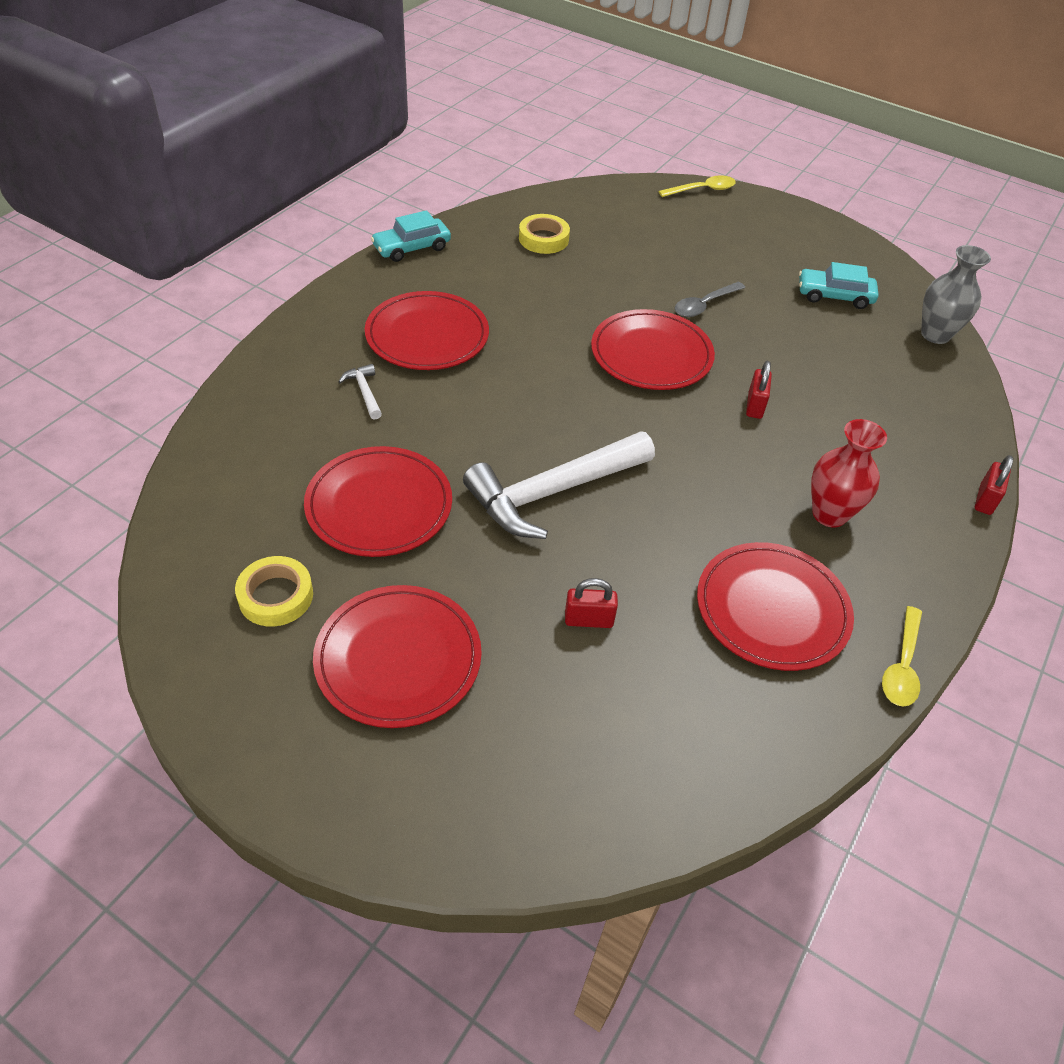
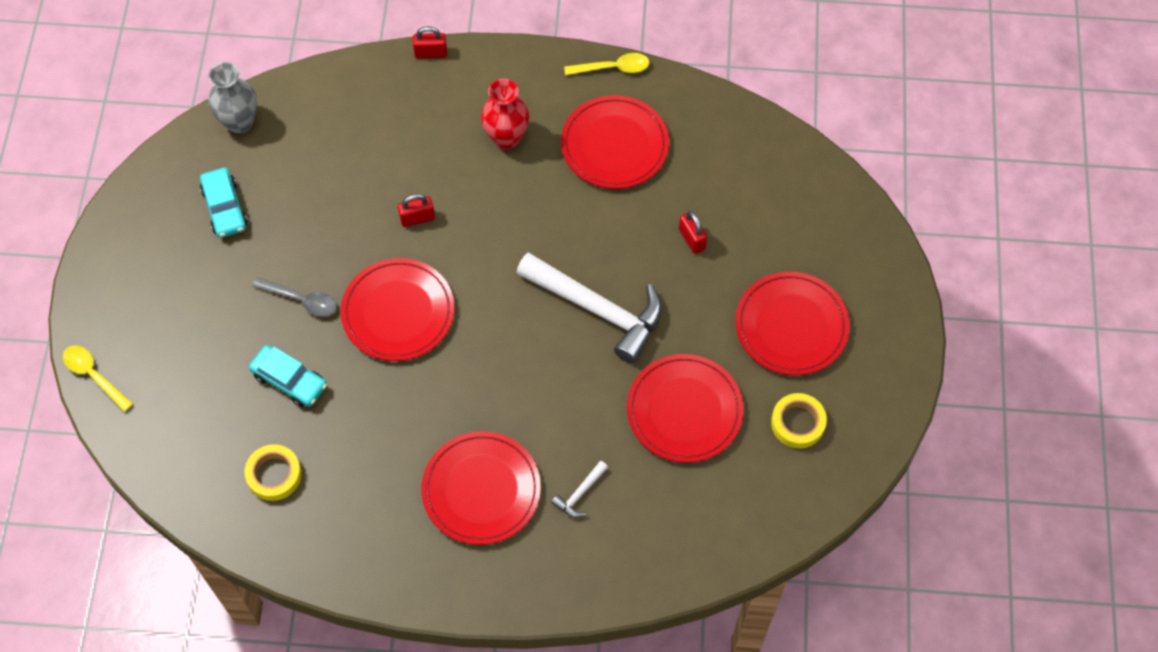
camera: 115 degrees left, 15 degrees up
turquoise car [371,210,451,262] -> turquoise car moved to [249,345,327,407]

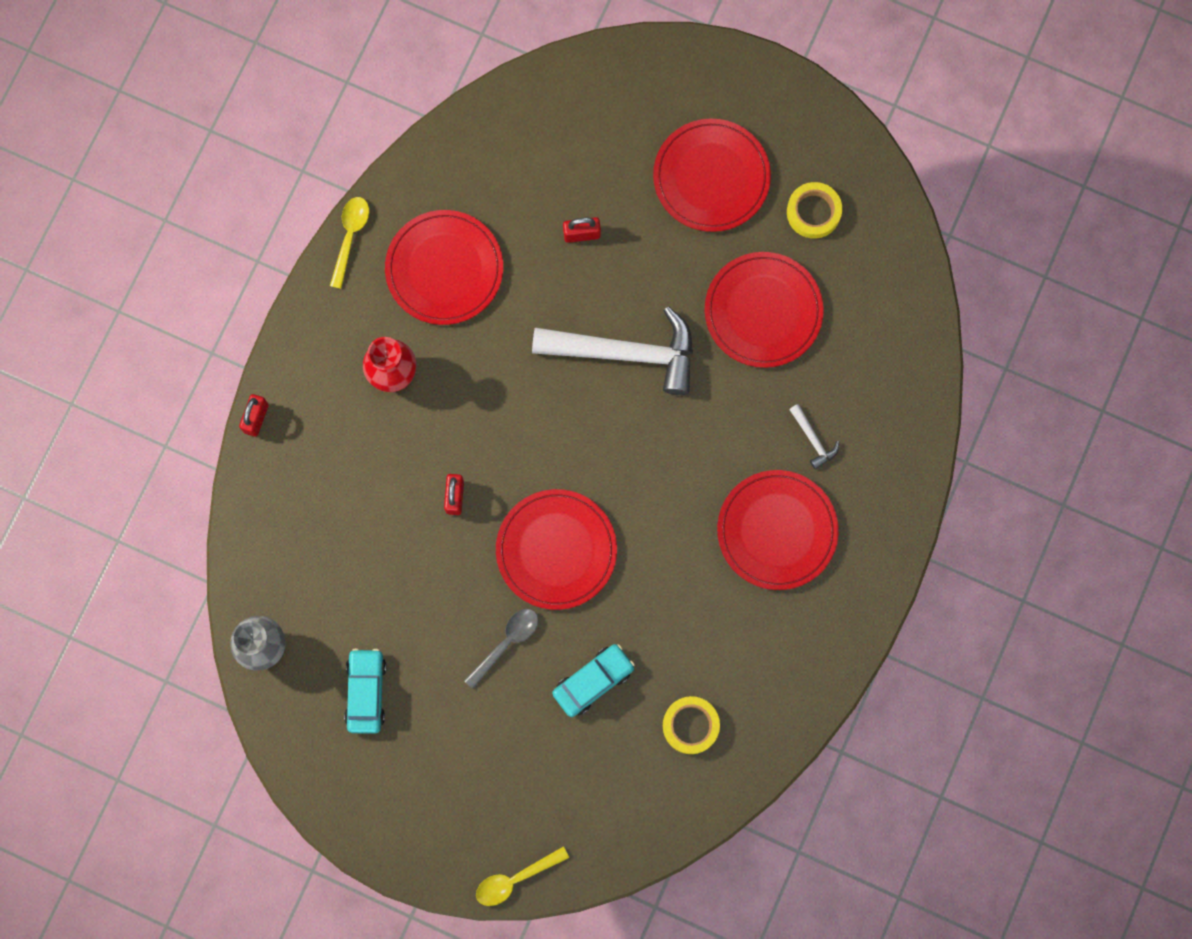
camera: 70 degrees left, 15 degrees up
turquoise car [200,167,248,238] -> turquoise car turned 90 degrees counterclockwise [344,648,386,734]
white hammer [516,252,662,364] -> white hammer turned 45 degrees clockwise [532,307,693,395]

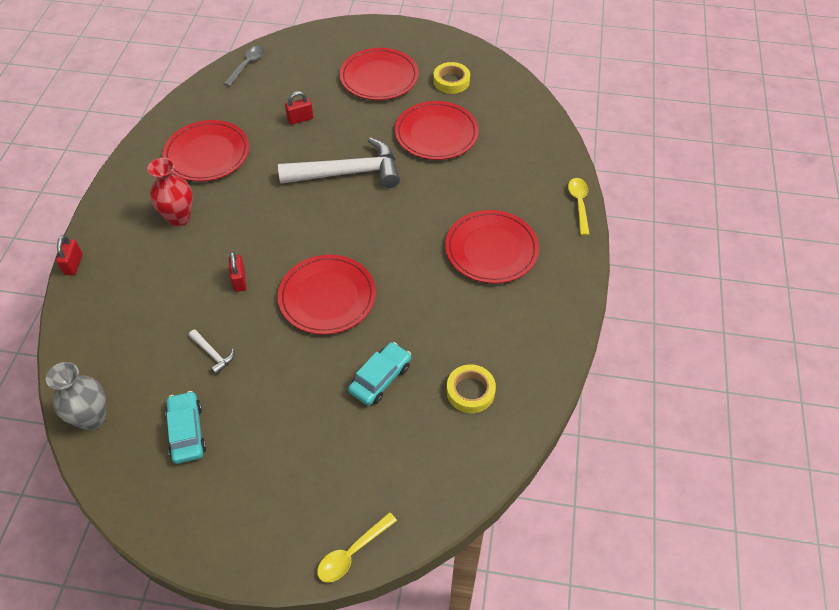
camera: 15 degrees left, 25 degrees down
yellow spoon [330,197,369,289] -> yellow spoon moved to [568,178,590,235]
grey spoon [464,609,538,689] -> grey spoon moved to [224,45,265,86]
white hammer [789,404,839,470] -> white hammer moved to [189,329,234,375]

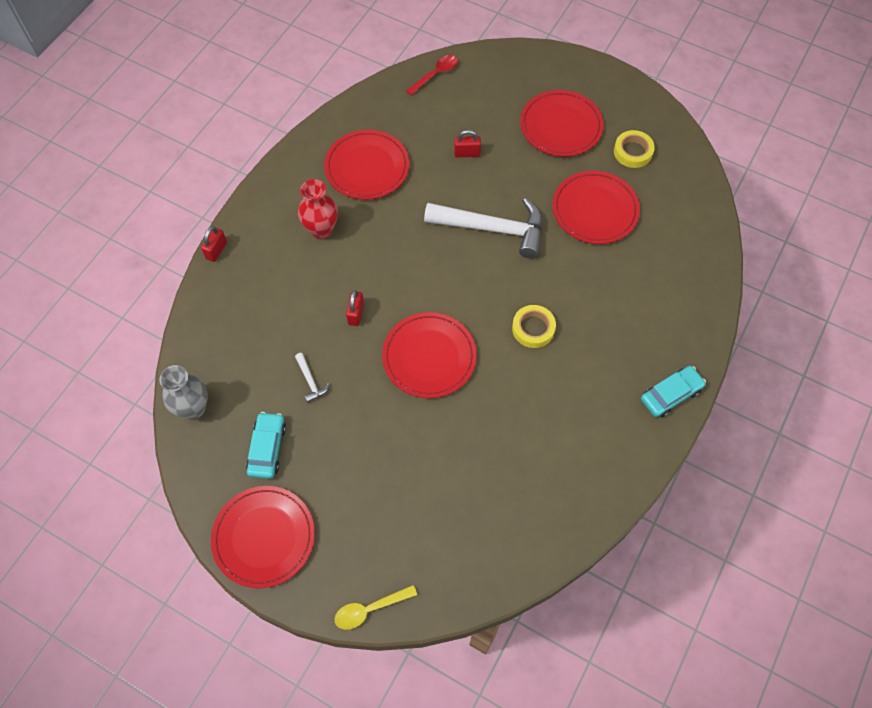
camera: 20 degrees right, 10 degrees up
grey spoon [224,45,265,86] -> red spoon [406,55,458,95]
turquoise car [348,342,411,406] -> turquoise car moved to [641,366,706,417]
red plate [445,210,539,284] -> red plate moved to [211,486,315,588]
yellow tape [447,364,496,413] -> yellow tape moved to [512,305,556,348]
yellow spoon [568,178,590,235] -> none

